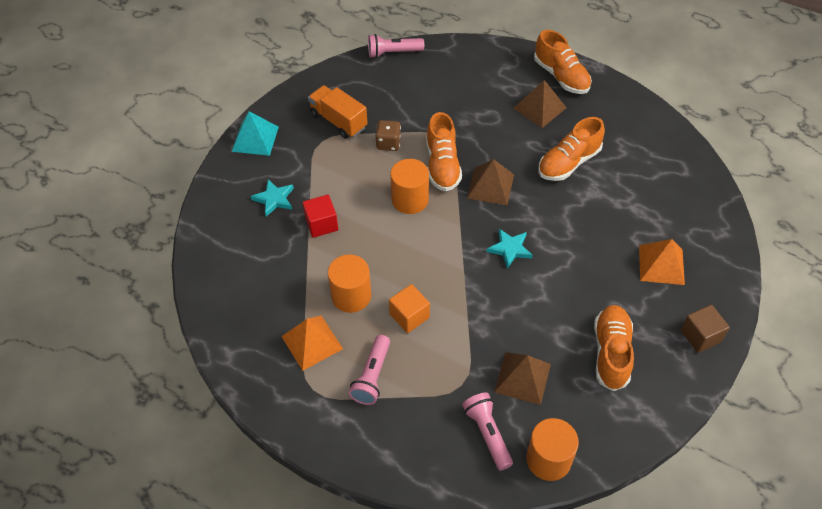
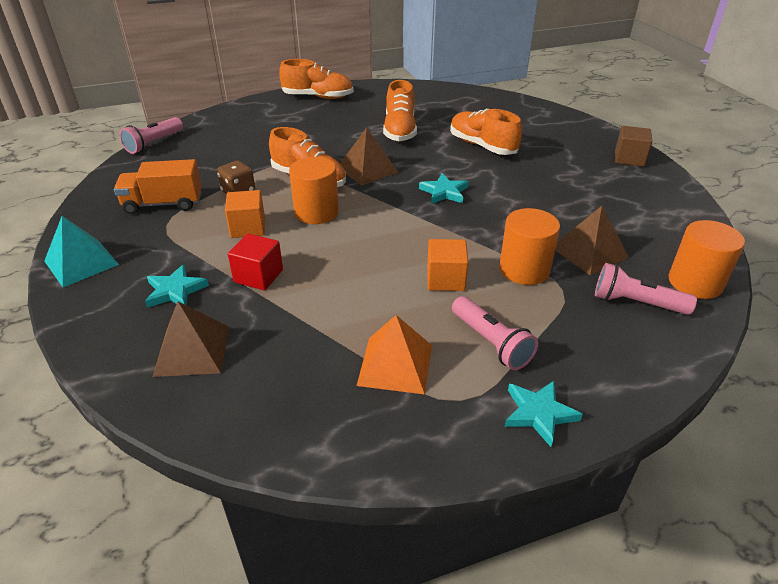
camera: 50 degrees left, 15 degrees down
orange cylinder [328,254,371,313] -> orange cylinder moved to [499,208,560,285]
brown pyramid [513,80,566,128] -> brown pyramid moved to [153,301,229,377]
orange shoe [594,305,634,391] -> orange shoe moved to [450,109,522,155]
orange pyramid [639,239,685,285] -> none
none -> orange cube [225,190,265,238]
none -> turquoise star [505,381,583,447]

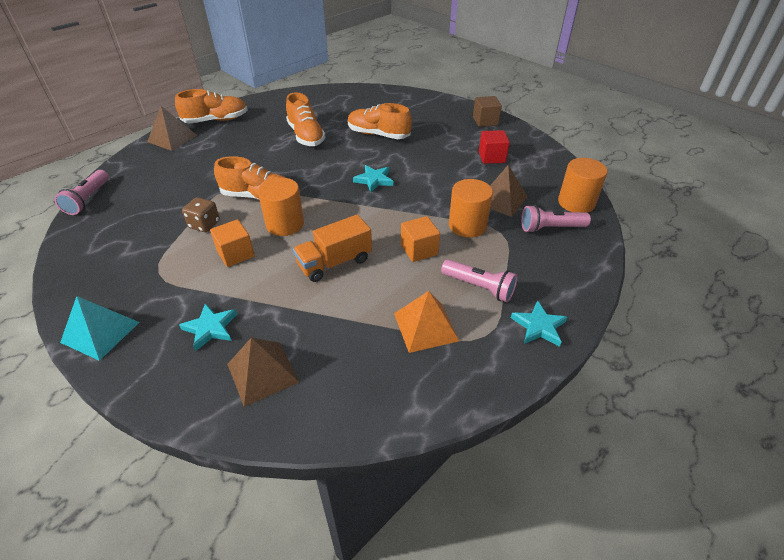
camera: 25 degrees left, 5 degrees up
orange truck [114,159,202,214] -> orange truck moved to [293,214,372,282]
red cube [228,233,283,290] -> red cube moved to [479,130,510,164]
brown pyramid [340,127,398,186] -> brown pyramid moved to [147,106,197,151]

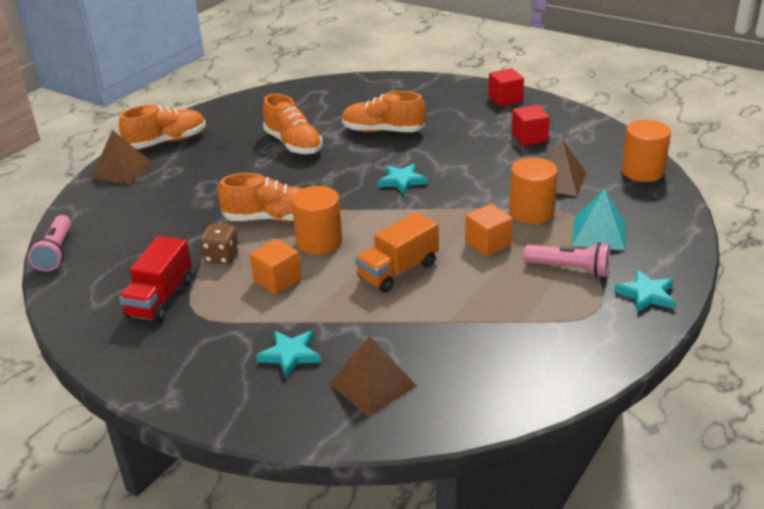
camera: 10 degrees left, 10 degrees down
turquoise pyramid [60,296,140,361] -> turquoise pyramid moved to [572,189,626,251]
orange pyramid [394,291,459,353] -> none
brown cube [473,96,502,127] -> red cube [488,68,524,106]
pink flashlight [521,205,591,233] -> none
none -> red truck [119,236,192,323]

